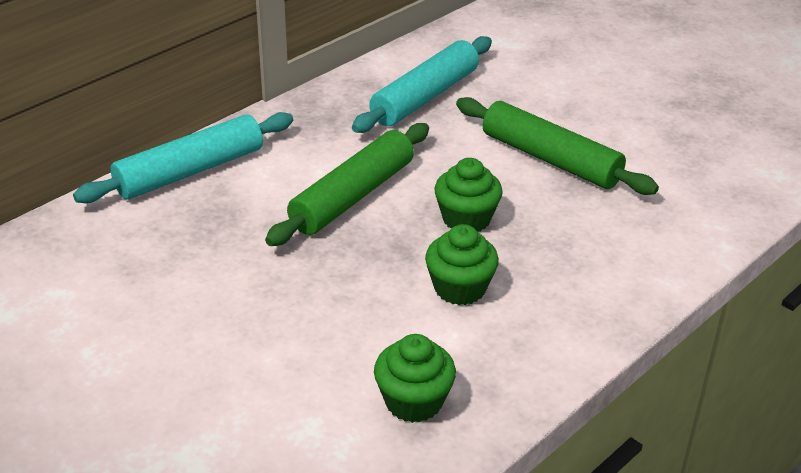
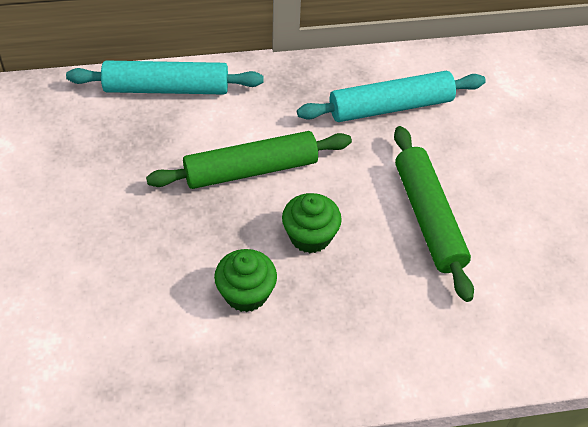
camera: 35 degrees right, 15 degrees up
green cupcake [374,334,456,423] -> none

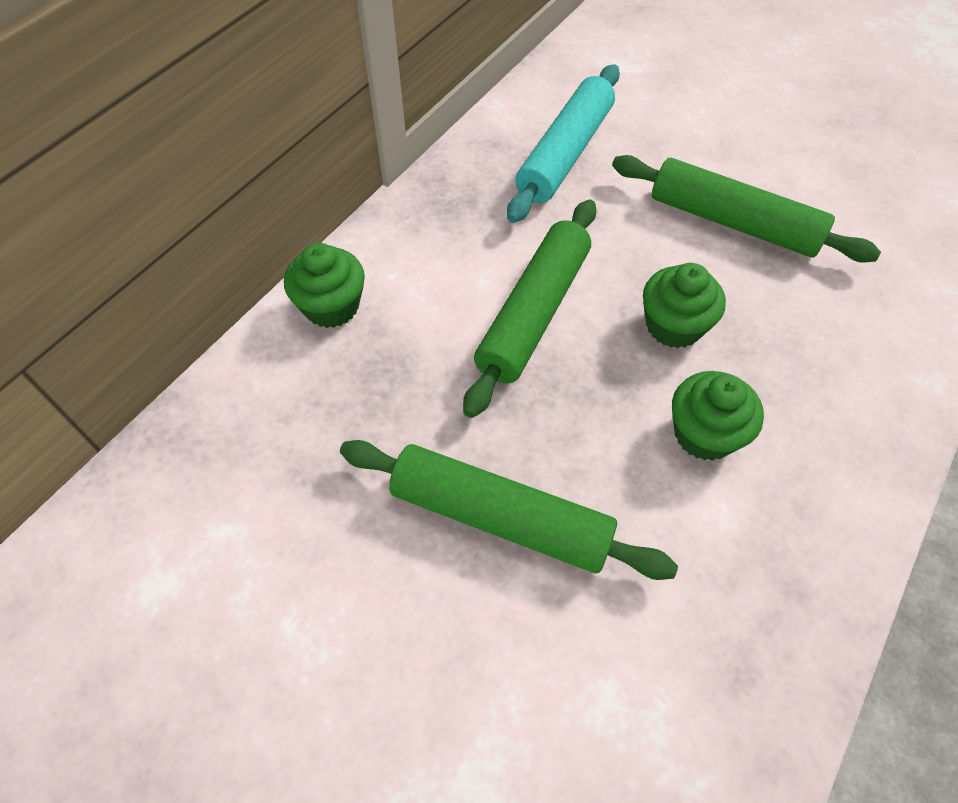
camera: 45 degrees left, 5 degrees up
turquoise rolling pin [66,60,263,94] -> green cupcake [284,243,365,328]
none -> green rolling pin [340,440,678,580]

